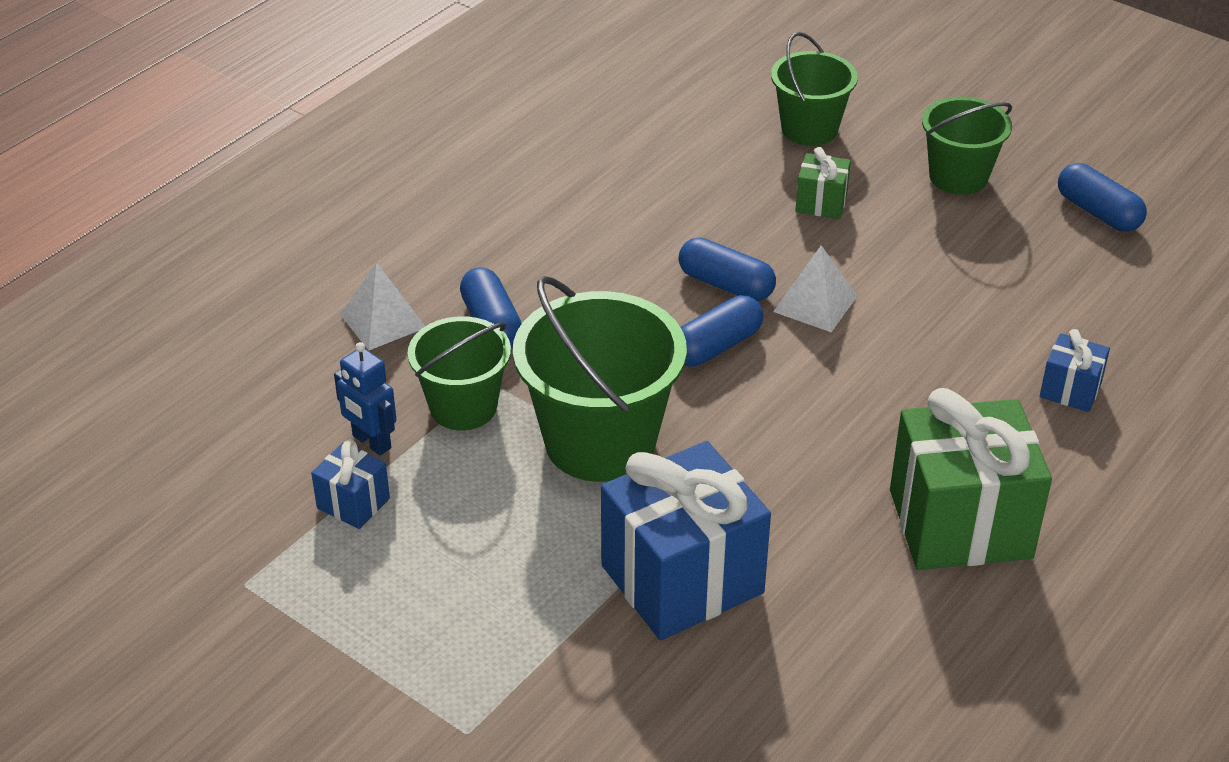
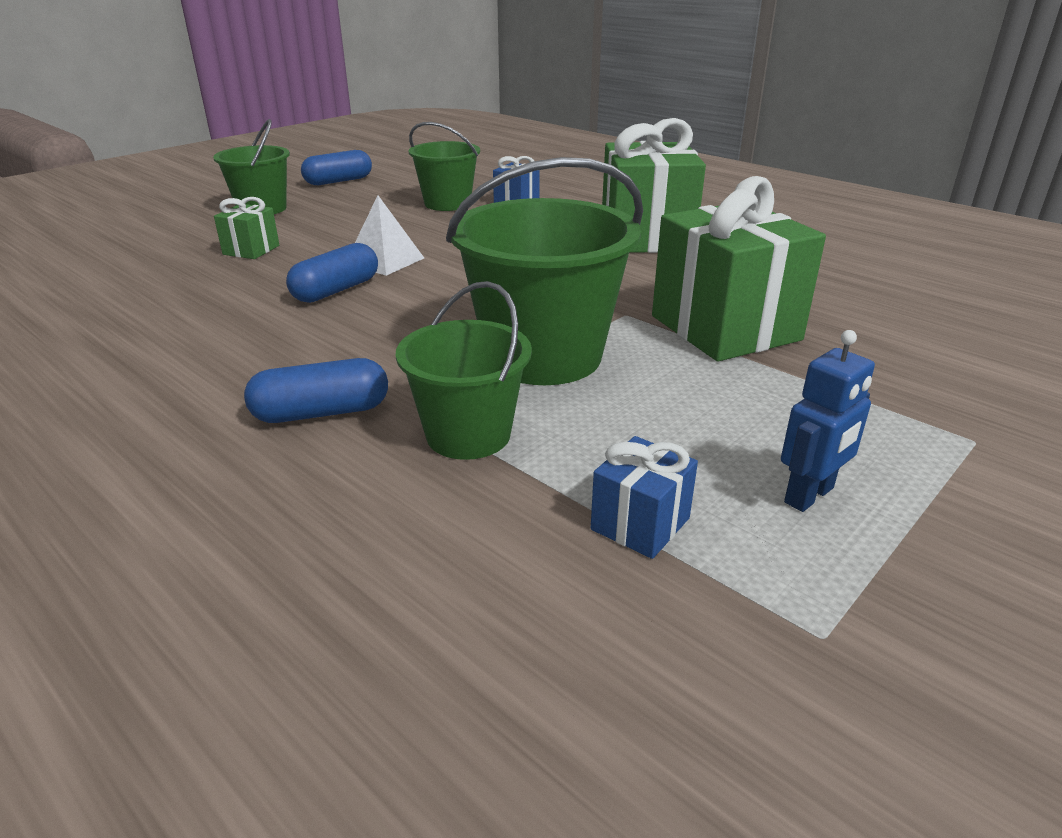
camera: 85 degrees left, 10 degrees down
blue robot [334,342,396,455] -> blue robot moved to [781,330,875,512]
white pyramid [340,262,425,350] -> none
blue gift [601,441,771,640] -> green gift [652,176,826,362]
blue capsule [681,295,763,367] -> none
green bucket [771,32,858,146] -> green bucket moved to [409,122,480,211]

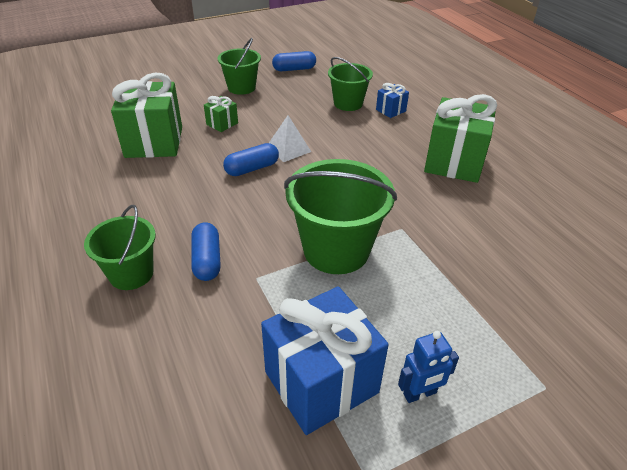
camera: 20 degrees right, 10 degrees up
blue capsule [244,358,388,423] -> blue capsule turned 75 degrees clockwise [191,222,221,281]
green bucket [396,281,532,460] -> green bucket moved to [84,205,156,290]
blue gift [591,436,698,559] -> blue gift [261,286,389,435], size x2.18
green gift [652,176,826,362] -> green gift moved to [111,73,182,158]

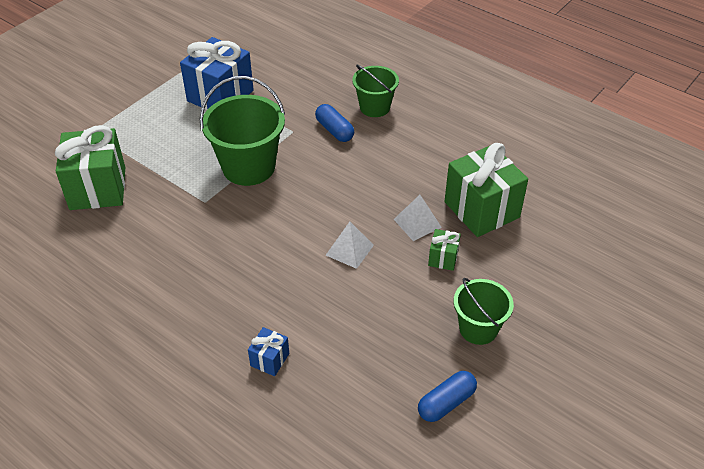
camera: 155 degrees right, 5 degrees up
blue capsule [223,143,279,176] -> none
green bucket [328,57,373,111] -> none
blue robot [398,331,459,403] -> none
green gift [424,94,497,183] -> green gift moved to [55,125,125,210]
none -> white pyramid [394,195,442,241]

